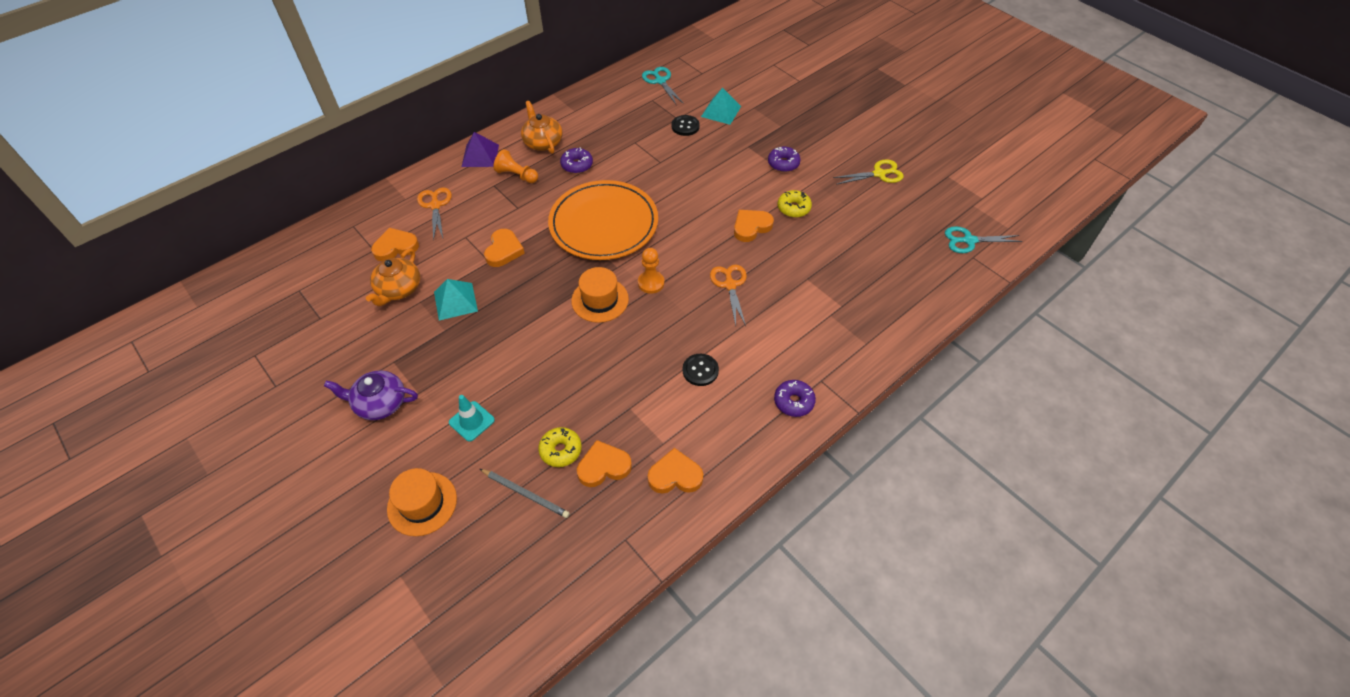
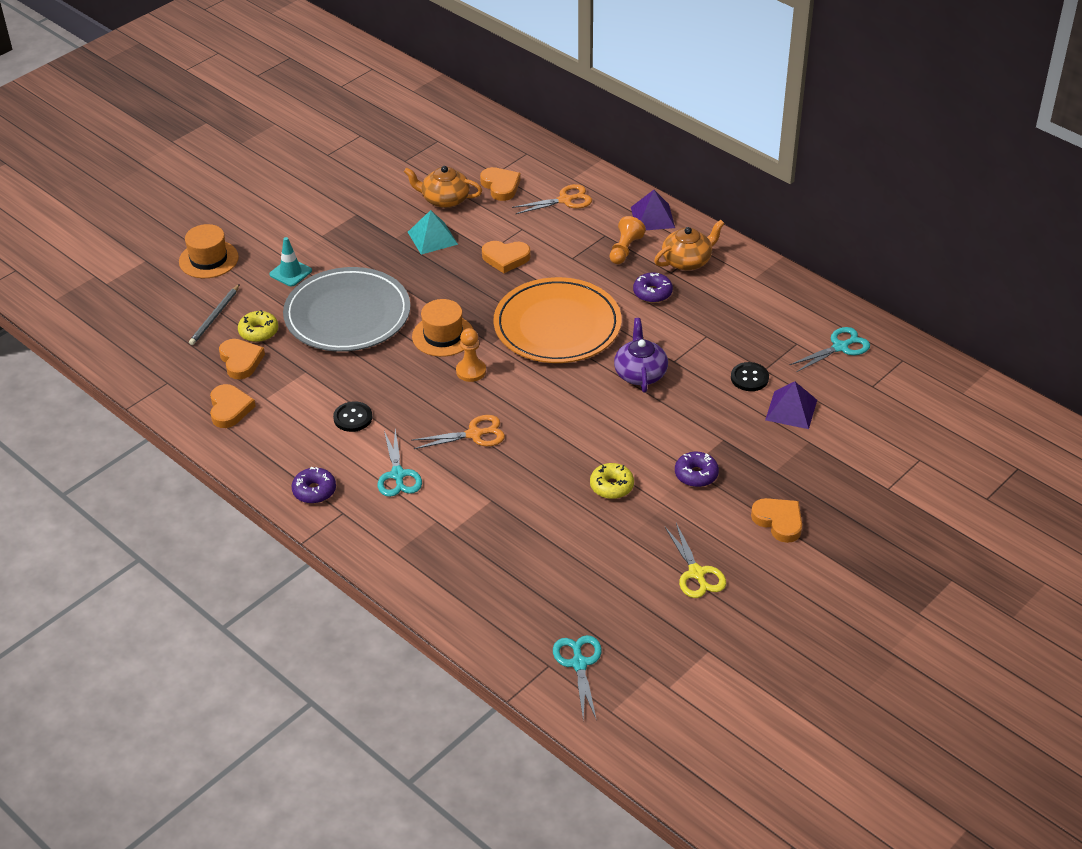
camera: 85 degrees right, 10 degrees down
purple teapot [324,370,418,420] -> purple teapot moved to [614,318,668,392]
turquoise pyramid [701,88,741,125] -> purple pyramid [765,381,817,429]
orange heart [734,210,774,242] -> orange heart moved to [751,498,802,543]
none -> grey plate [283,267,410,352]
none -> turquoise scissors [377,429,422,497]

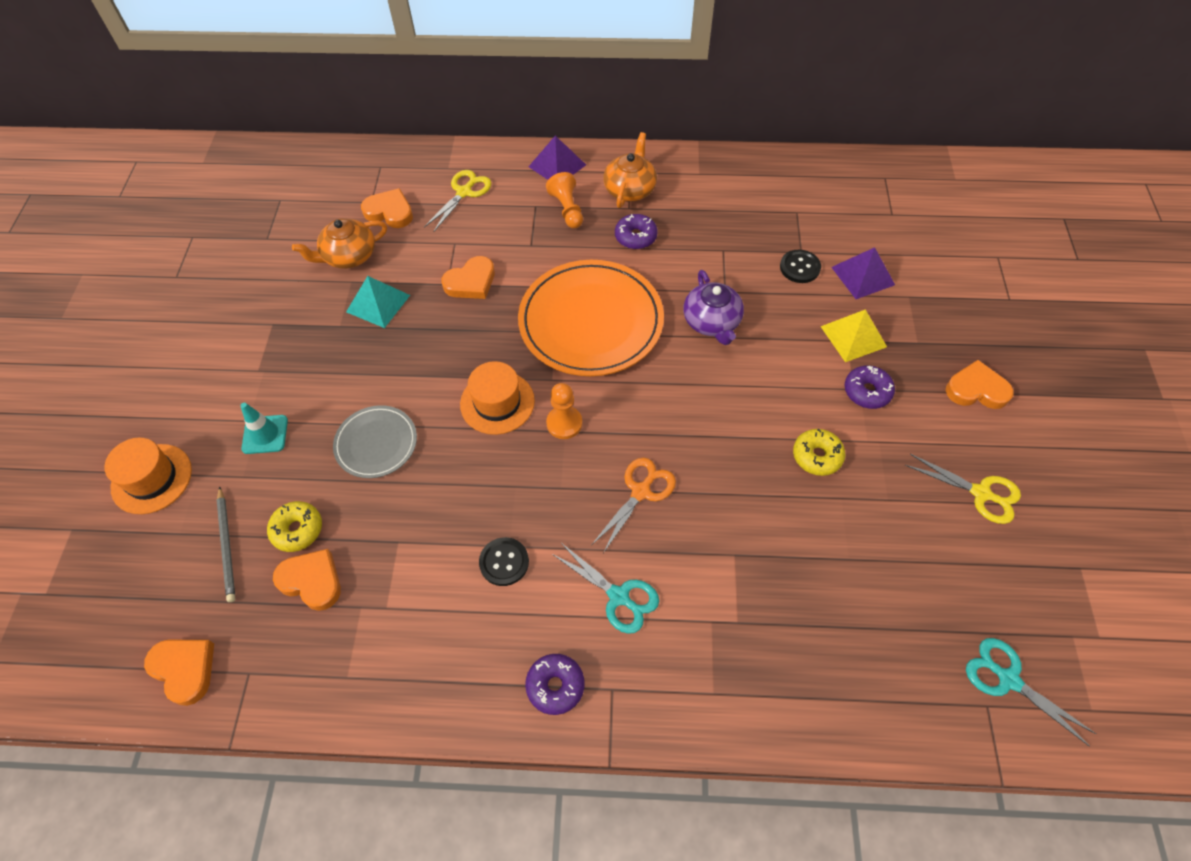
camera: 40 degrees left, 15 degrees up
orange heart [210,384,256,428] -> orange heart moved to [144,640,214,706]
grey plate [283,267,410,352] -> grey plate [333,405,417,478], size x0.52
orange scissors [512,184,592,214] -> yellow scissors [424,170,492,233]
purple teapot [614,318,668,392] -> purple teapot turned 150 degrees counterclockwise [683,270,744,345]
turquoise scissors [790,327,870,372] -> none
none -> yellow pyramid [820,309,887,362]

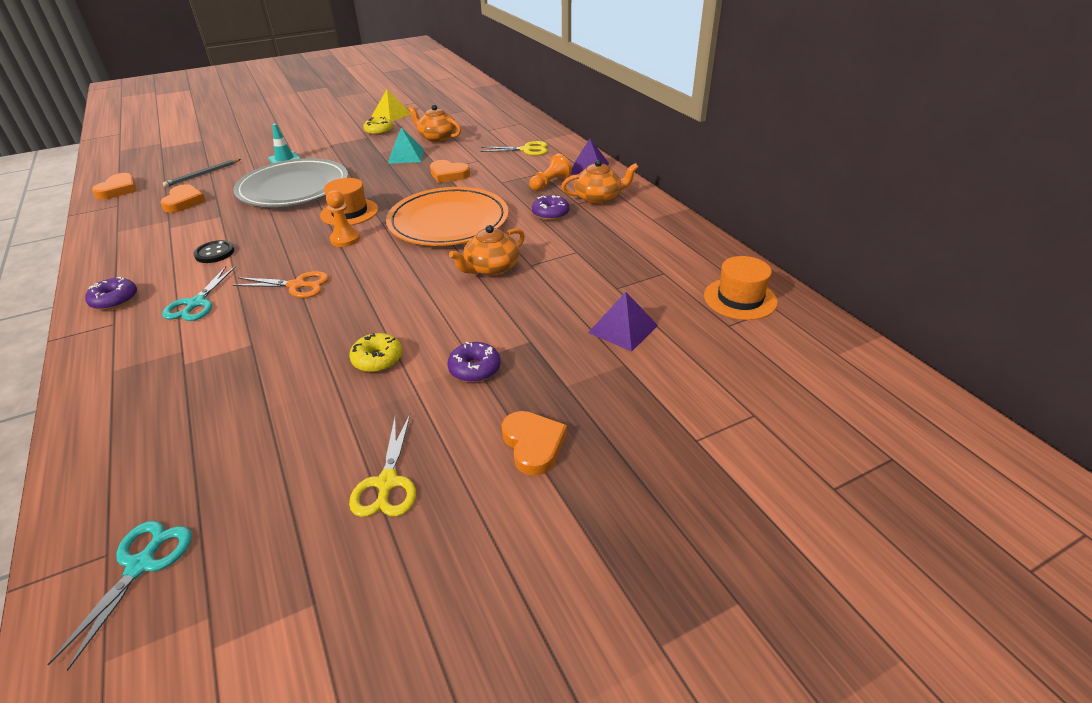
camera: 60 degrees right, 20 degrees down
orange hat [104,438,192,514] -> orange hat moved to [704,256,778,320]
yellow donut [267,501,322,552] -> yellow donut moved to [363,117,393,135]
grey plate [333,405,417,478] -> grey plate [233,158,348,207], size x1.91
orange heart [361,188,413,228] -> none
purple teapot [683,270,744,345] -> orange teapot [449,225,525,276]
black button [780,250,821,283] -> none
yellow pyramid [820,309,887,362] -> yellow pyramid moved to [371,89,411,121]

